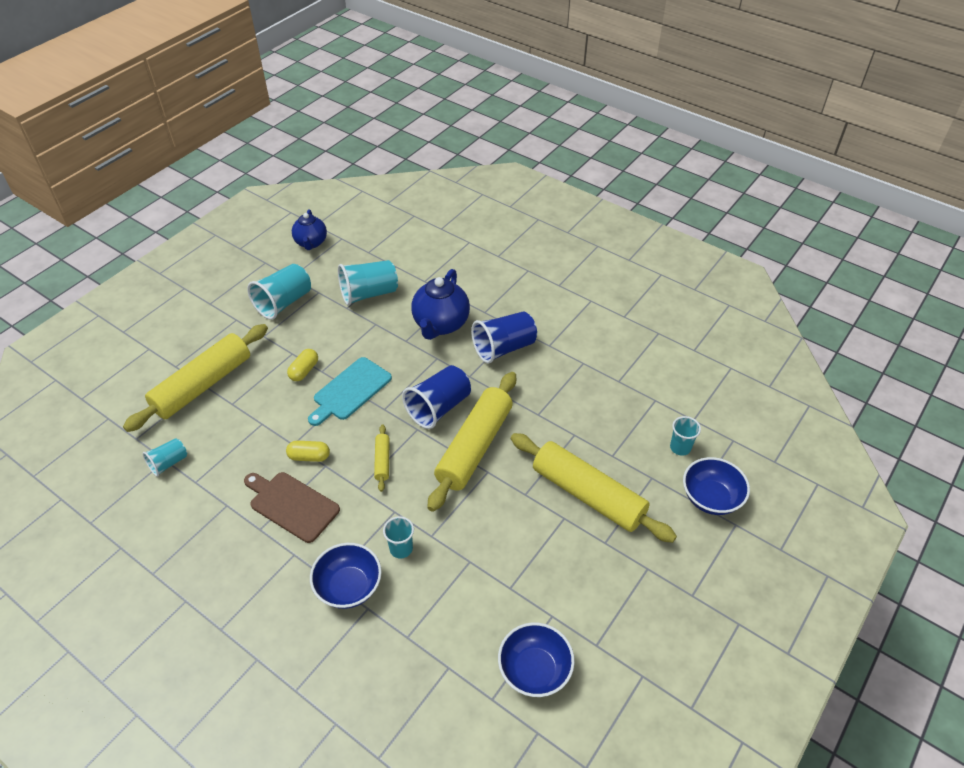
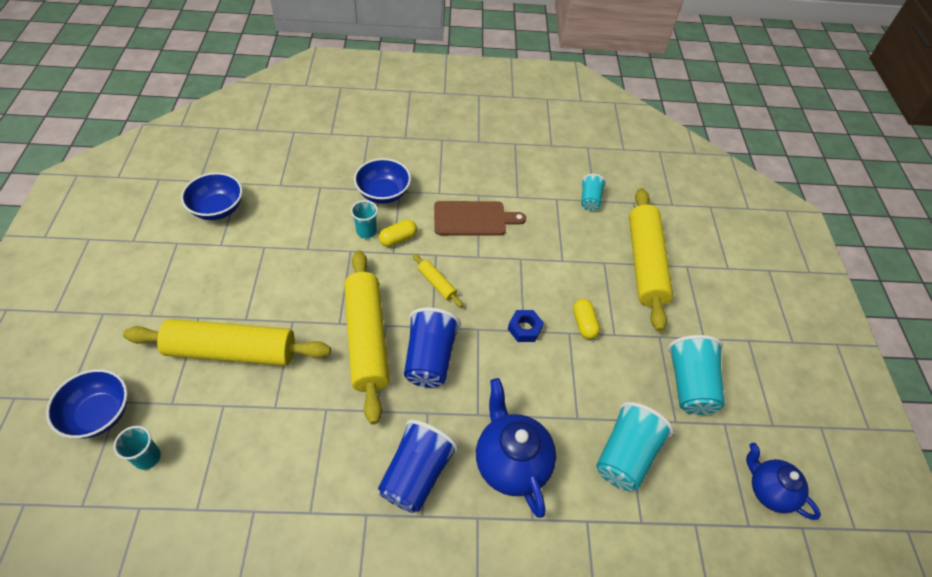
camera: 140 degrees right, 5 degrees up
yellow capsule [286,441,330,462] -> yellow capsule moved to [379,220,417,247]
turquoise cutting board [308,357,392,426] -> blue nut [508,310,544,342]

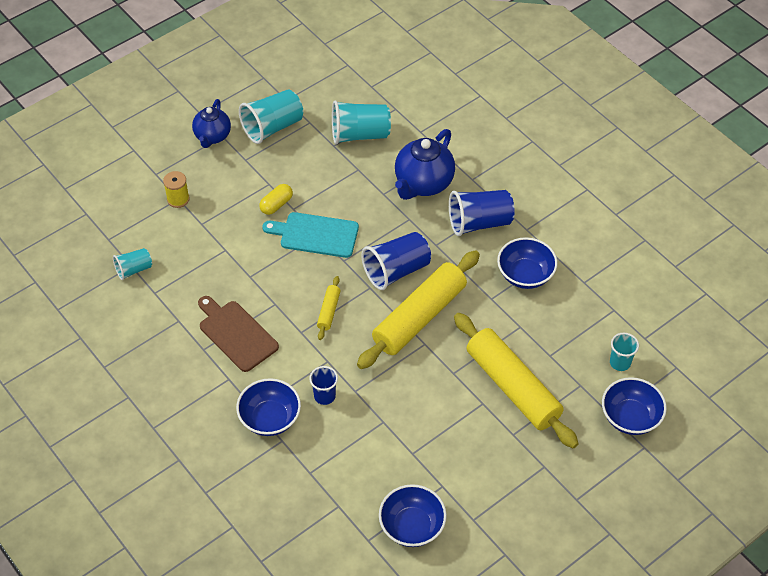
camera: 125 degrees left, 0 degrees up
turquoise cup [351,200,378,238] -> blue cup [309,366,338,405]
yellow capsule [379,220,417,247] -> none
blue nut [508,310,544,342] -> turquoise cutting board [262,212,359,258]
yellow rolling pin [629,188,673,332] -> yellow spool [163,171,190,208]
blue teapot [746,443,821,520] -> blue teapot moved to [192,99,231,148]
none -> blue bowl [497,237,558,289]

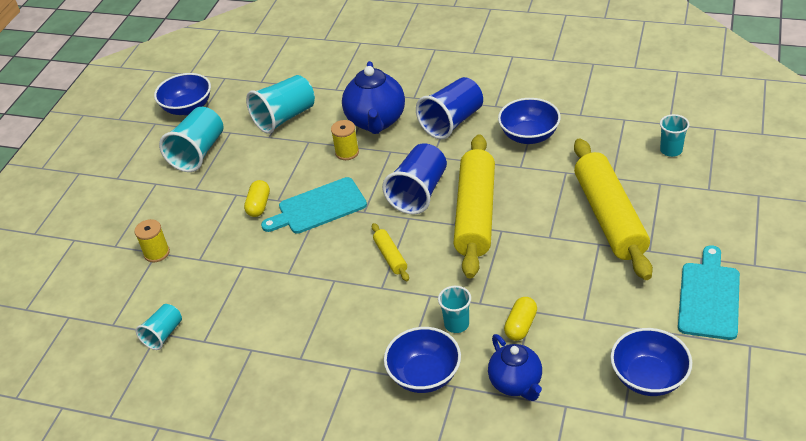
camera: 30 degrees left, 10 degrees down
blue teapot [192,99,231,148] -> blue teapot moved to [488,334,542,401]
brown cutting board [198,296,279,372] -> none
blue cup [309,366,338,405] -> turquoise cup [438,286,471,333]
yellow rolling pin [454,313,579,448] -> yellow rolling pin turned 60 degrees clockwise [574,138,653,280]
blue bowl [602,377,667,435] -> blue bowl moved to [154,73,211,115]
none -> yellow spool [331,120,359,160]
none -> yellow capsule [504,297,537,341]
none -> turquoise cutting board [678,245,740,340]

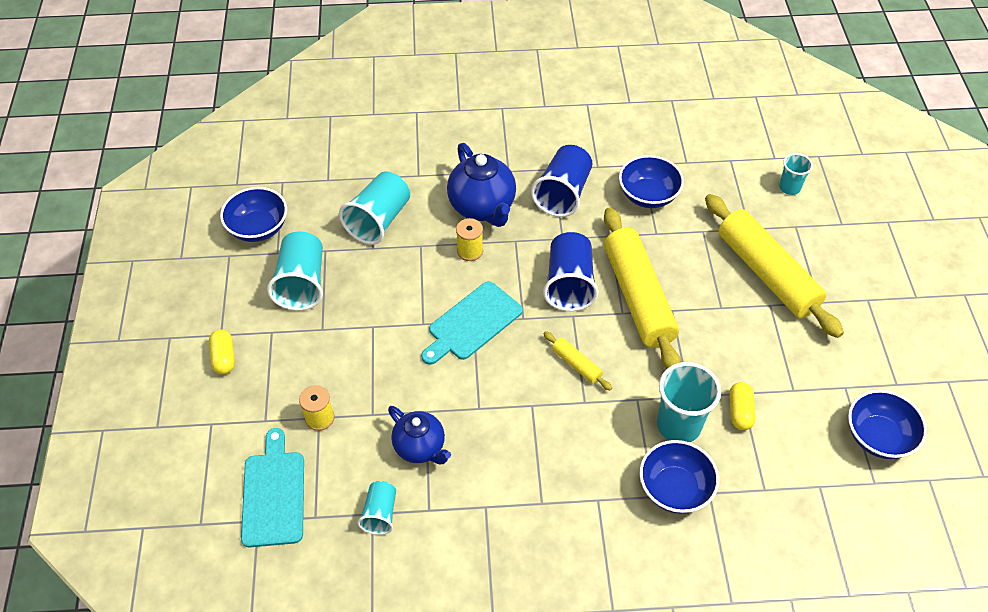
camera: 25 degrees left, 10 degrees up
yellow capsule [244,180,270,217] -> yellow capsule moved to [209,329,235,375]
turquoise cup [438,286,471,333] -> turquoise cup [657,362,721,442], size x1.76
blue teapot [488,334,542,401] -> blue teapot moved to [388,406,451,464]
turquoise cutting board [678,245,740,340] -> turquoise cutting board moved to [241,428,304,547]

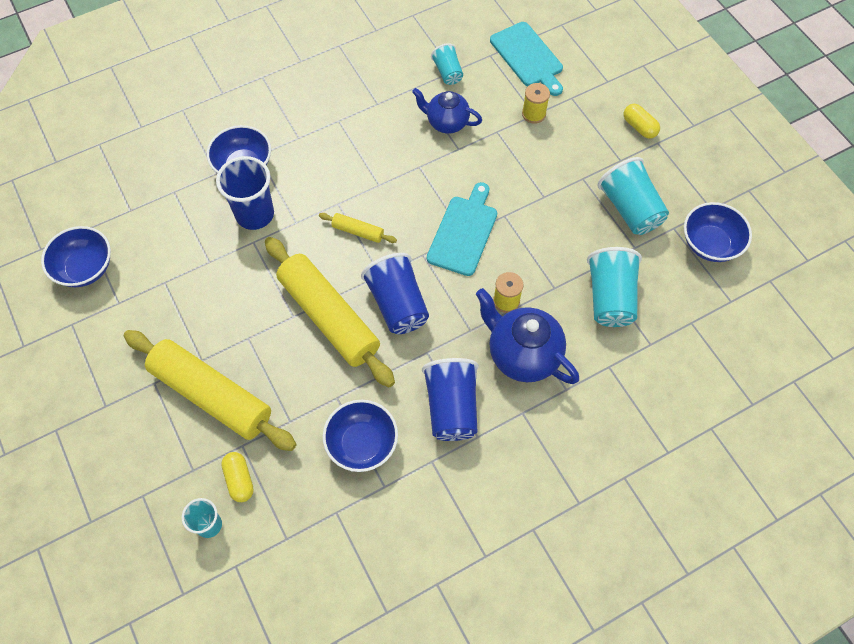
camera: 155 degrees right, 10 degrees up
turquoise cup [657,362,721,442] -> blue cup [216,156,274,230]
yellow capsule [729,382,756,430] -> yellow capsule moved to [221,452,254,502]

